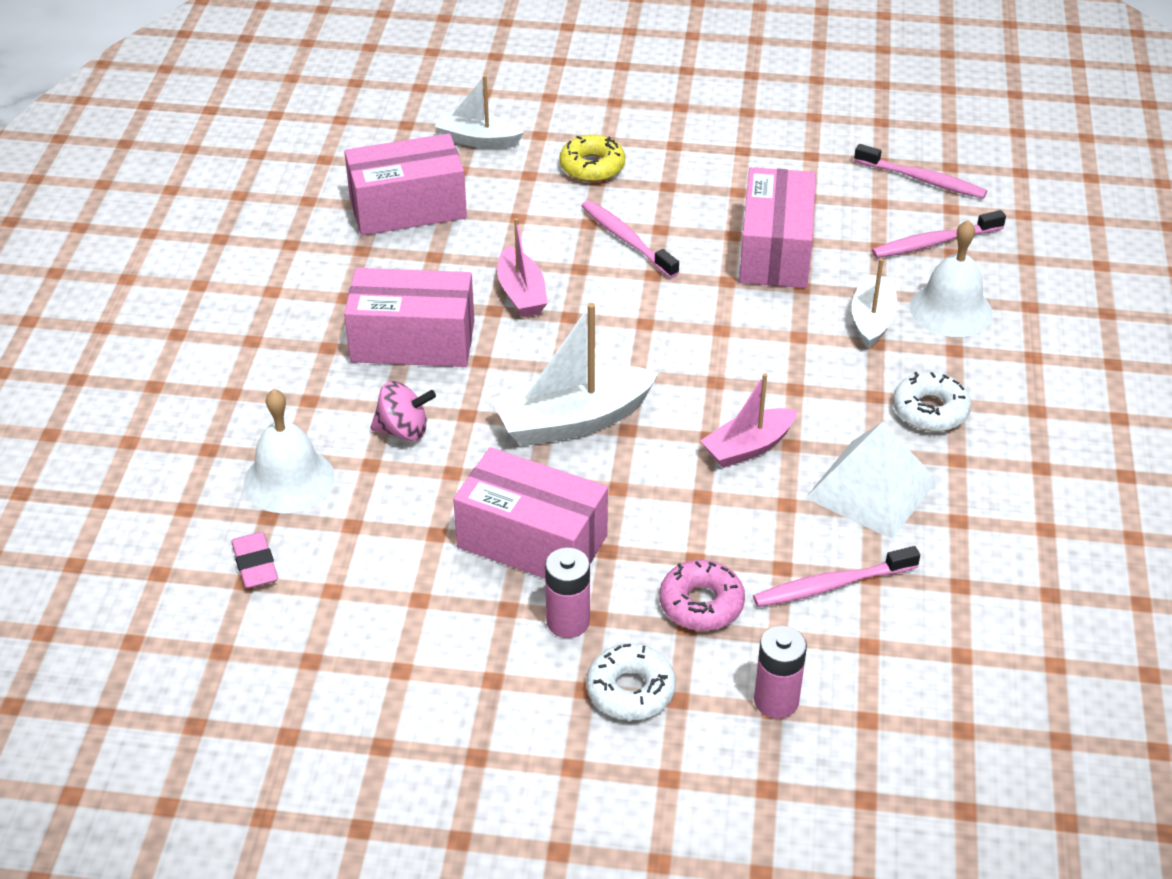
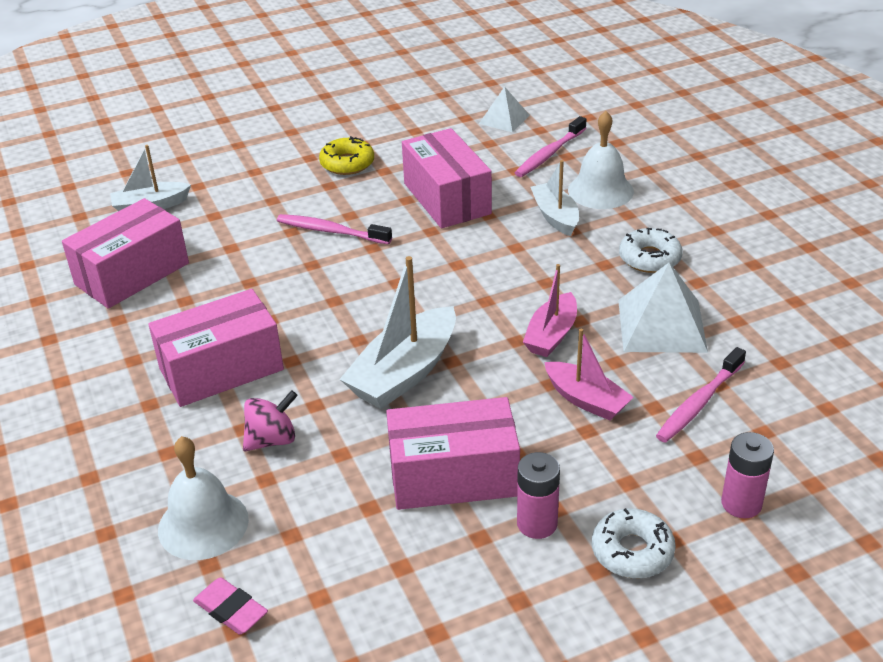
camera: 30 degrees left, 5 degrees down
pink boat [497,218,548,317] -> pink boat moved to [544,329,634,420]
yellow donut [559,135,625,182] -> yellow donut moved to [319,136,374,175]
pink donut [660,560,745,631] -> none
pink toothbrush [854,144,987,199] -> white pyramid [479,86,530,132]

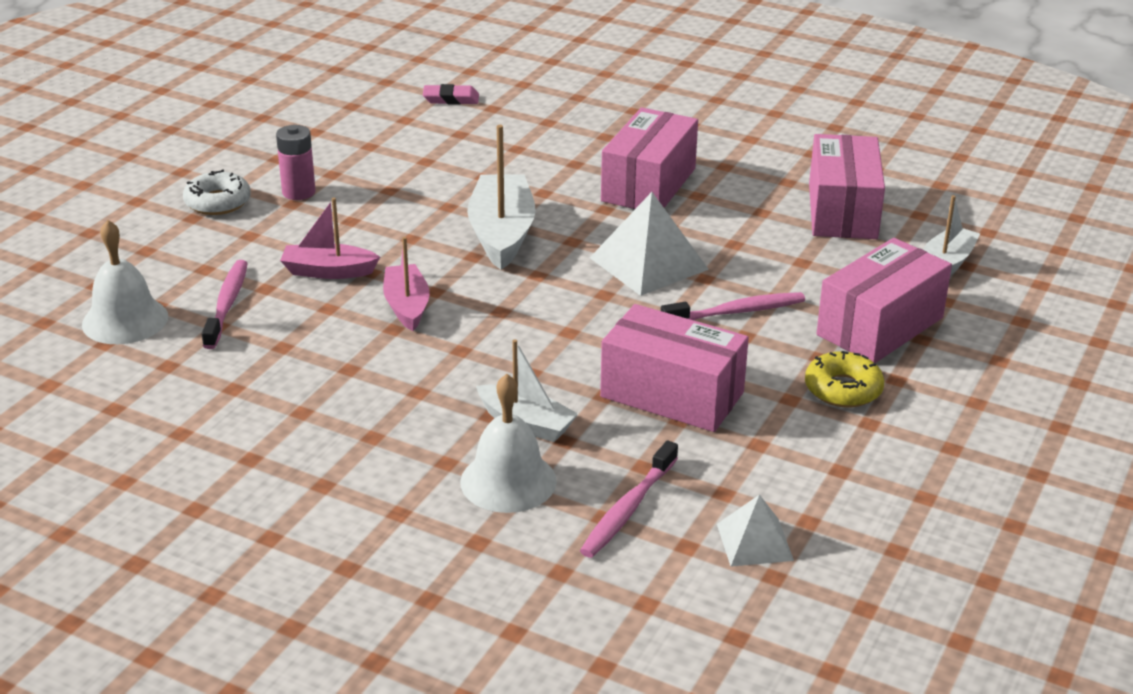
camera: 140 degrees right, 5 degrees down
white bell [158,436,249,560] -> white bell moved to [82,220,168,344]
pink spinning top [243,390,298,451] -> none
pink box [386,397,520,510] -> pink box moved to [816,238,952,363]
pink toothbrush [515,116,586,177] -> pink toothbrush turned 150 degrees counterclockwise [580,440,678,558]
white pyramid [618,263,708,353] -> white pyramid moved to [590,192,709,296]
white donut [619,228,683,273] -> none
pink battery [721,432,774,518] -> none

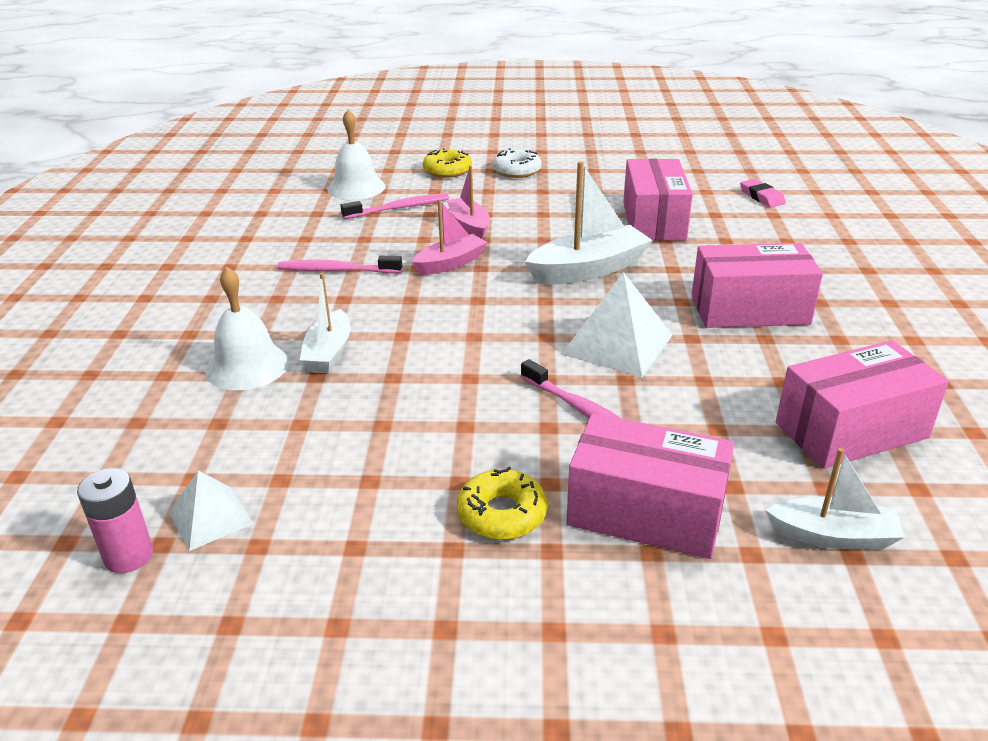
camera: 65 degrees right, 0 degrees up
pink battery [276,125,315,200] -> pink battery moved to [77,468,153,573]
pink toothbrush [580,440,678,558] -> pink toothbrush moved to [277,256,402,273]
pink box [600,304,749,432] -> pink box moved to [623,159,693,241]
none -> yellow donut [423,148,472,178]

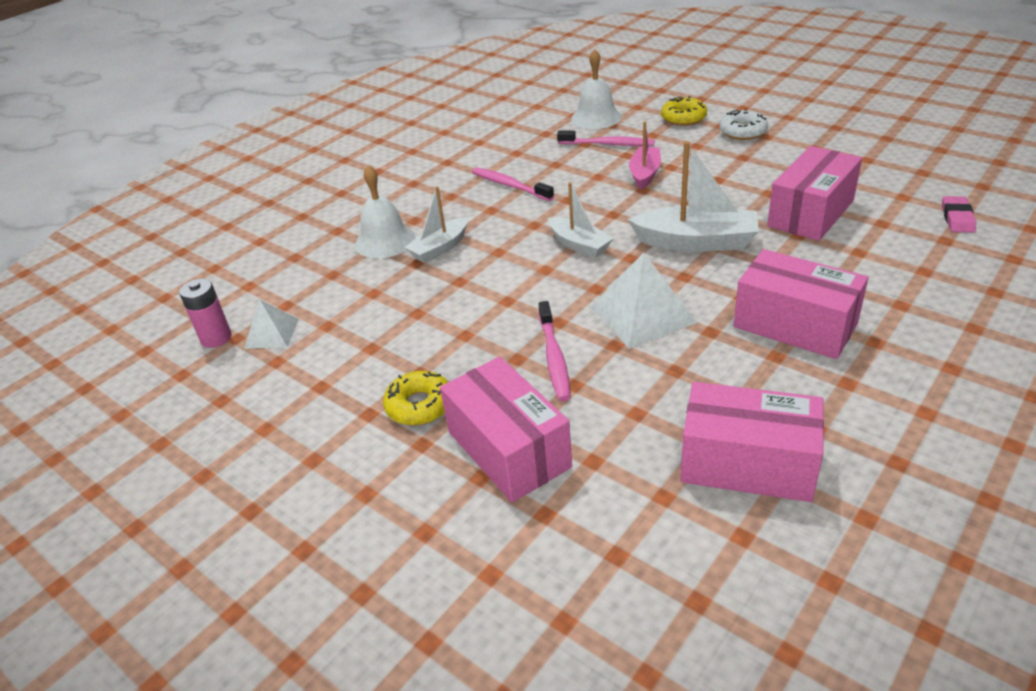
camera: 40 degrees right, 5 degrees up
pink boat [412,199,487,275] -> none
white boat [766,448,905,550] -> white boat moved to [548,182,614,258]

